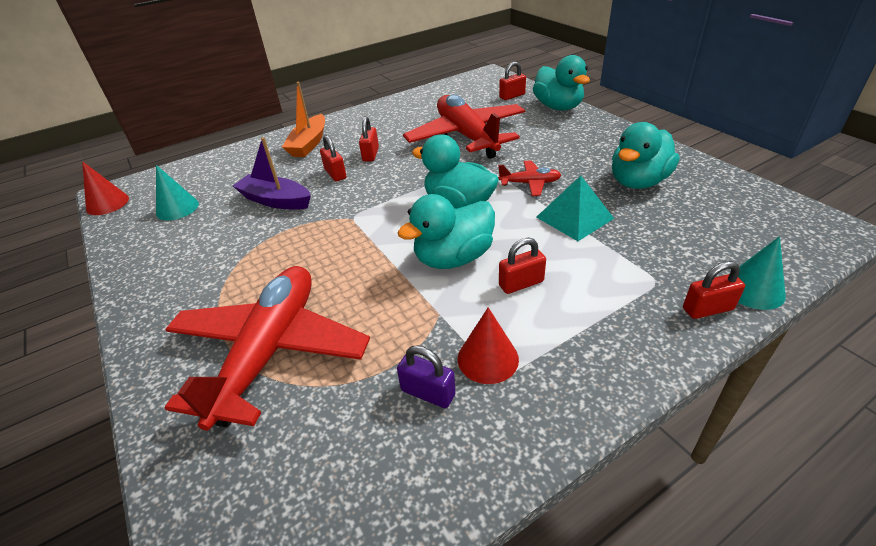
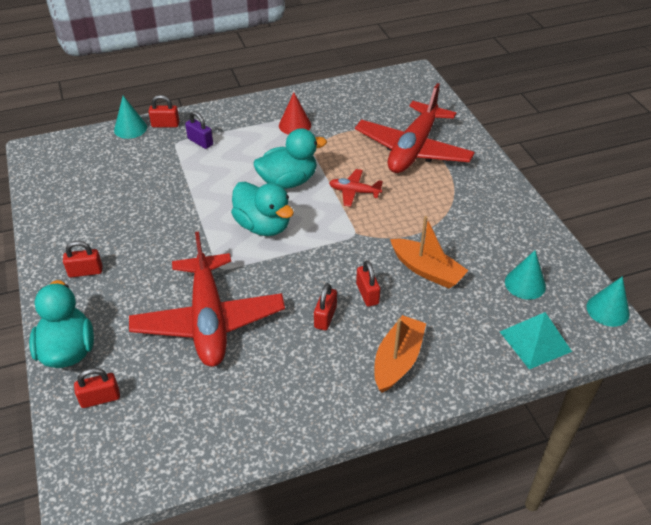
camera: 170 degrees left, 5 degrees up
red cone [82,161,129,215] -> turquoise cone [587,276,630,327]
purple boat [233,137,311,210] -> orange boat [390,216,469,288]
purple padlock [397,345,456,408] -> purple padlock moved to [185,111,213,149]
red plane [498,160,561,196] -> red plane moved to [329,169,383,207]
red padlock [499,238,546,294] -> red padlock moved to [63,241,102,277]
turquoise pyramid [536,176,614,241] -> turquoise pyramid moved to [500,312,572,369]
turquoise duck [612,122,680,189] -> none

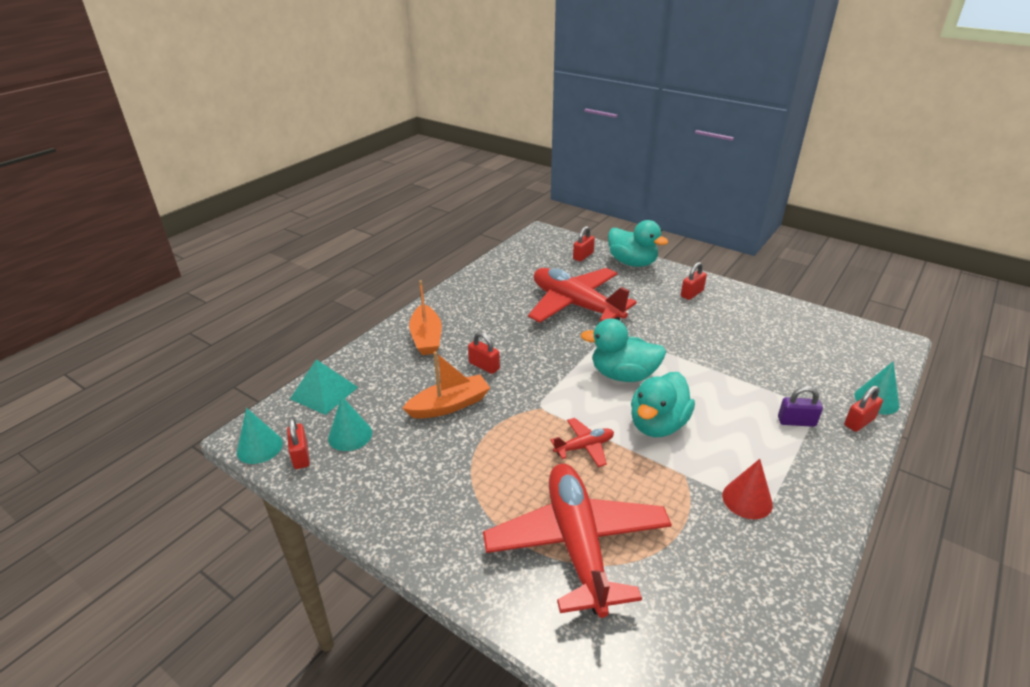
camera: 145 degrees right, 10 degrees down
red padlock [314,283,337,330] -> red padlock moved to [287,417,310,469]
orange boat [390,216,469,288] -> orange boat turned 150 degrees clockwise [402,351,490,419]

